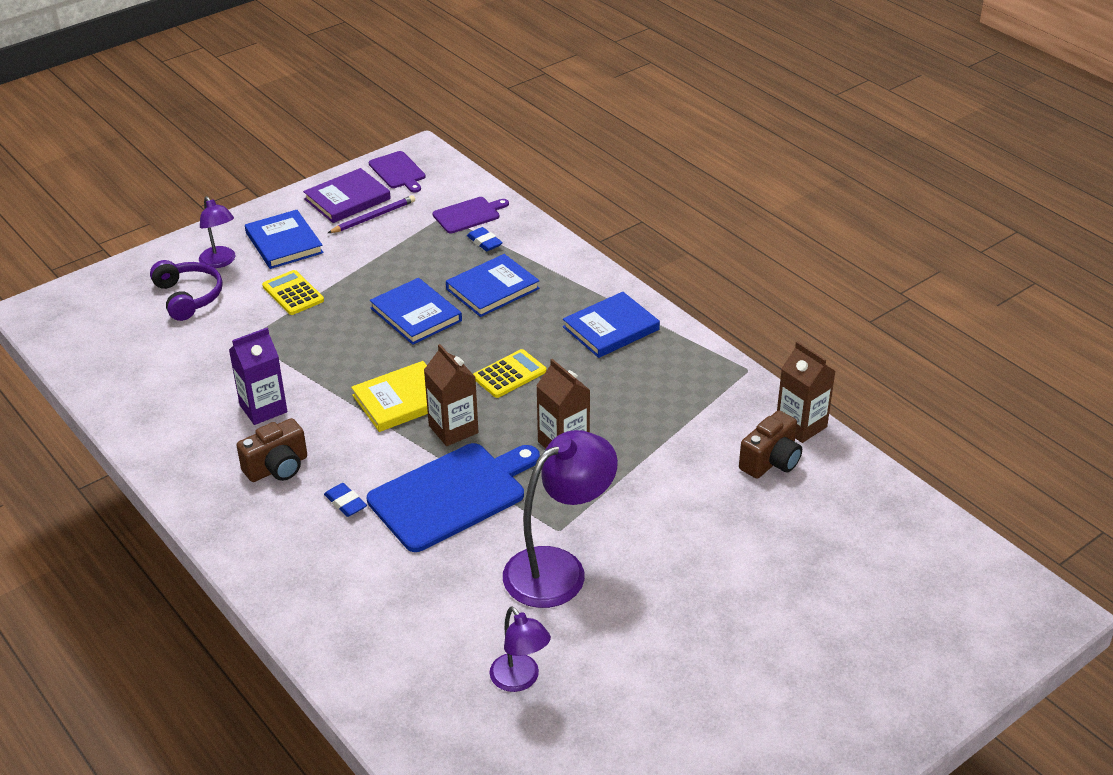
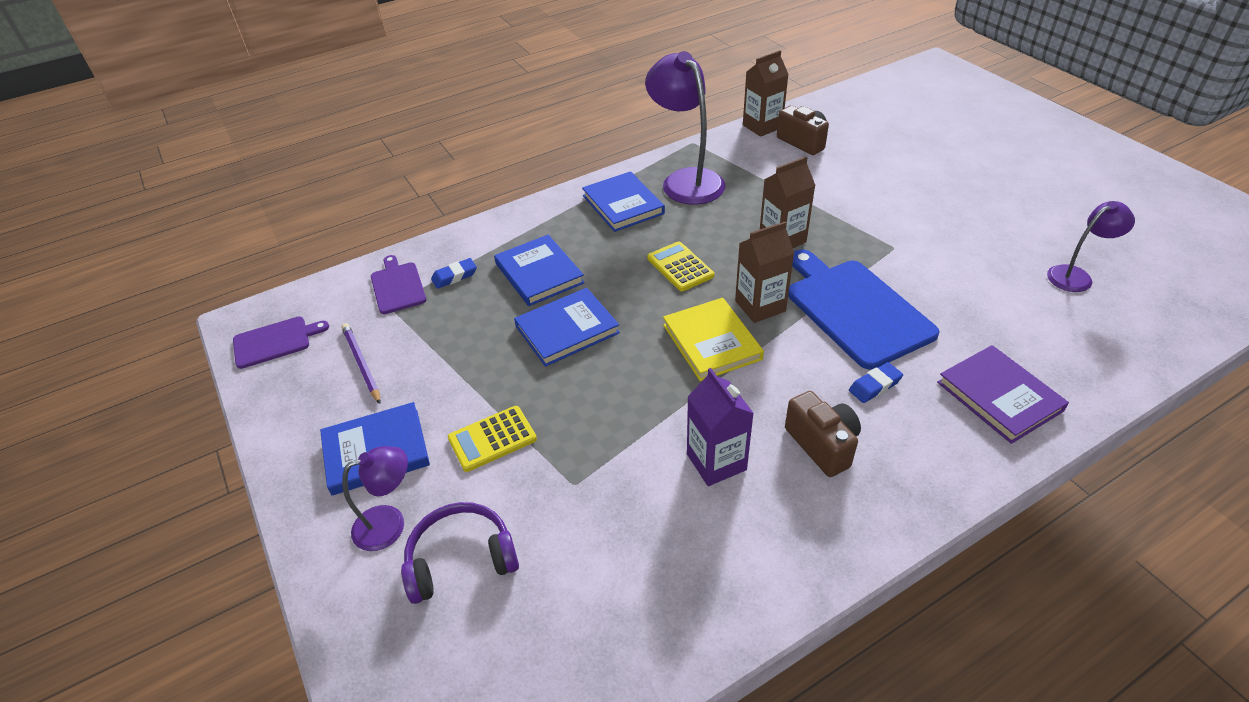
camera: 80 degrees left, 5 degrees up
purple book [303,168,391,223] -> purple book moved to [937,345,1069,444]
purple lamp [503,430,618,608] -> purple lamp moved to [645,51,725,205]

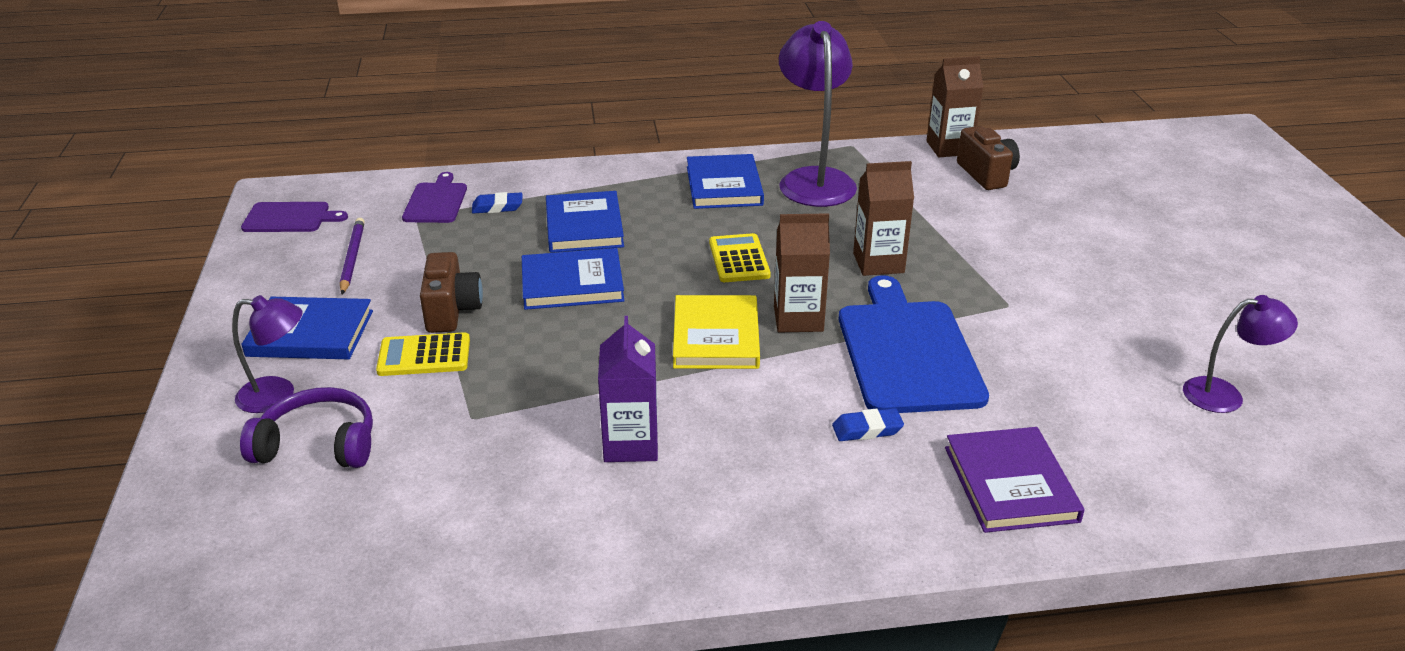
camera: 20 degrees right, 10 degrees down
brown camera [785,391,861,477] -> brown camera moved to [420,252,483,333]

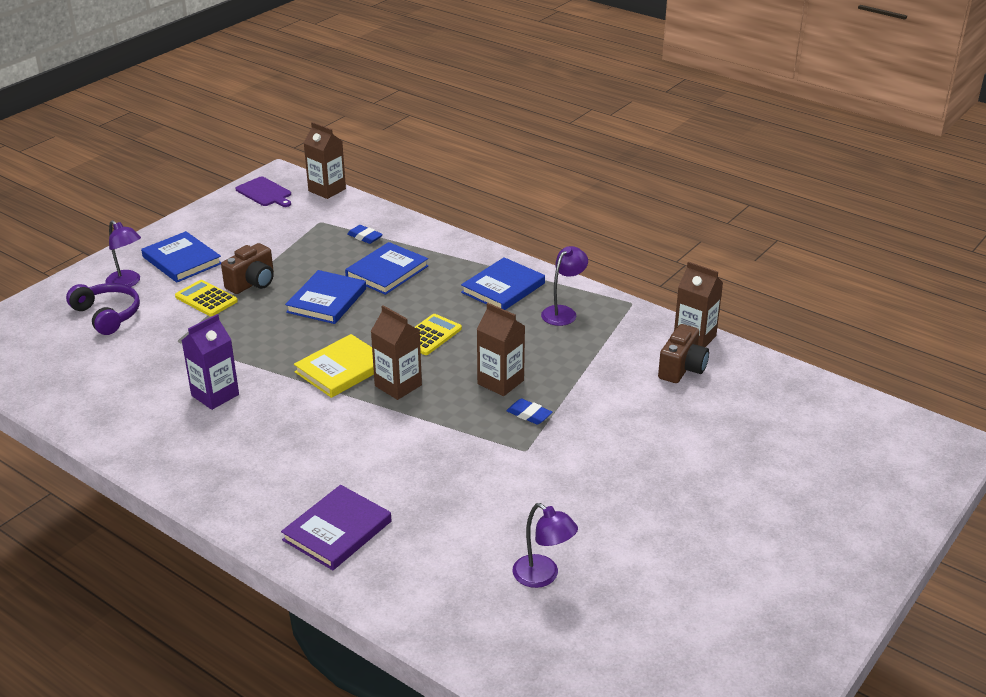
camera: 45 degrees right, 0 degrees up
purple pencil [340,218,365,294] -> none
purple cutting board [402,172,467,223] -> none
blue book [522,248,625,310] -> blue book turned 75 degrees clockwise [285,270,366,324]
purple lamp [779,21,857,207] -> purple lamp [541,246,588,326], size x0.56
blue eraser [832,408,904,441] -> blue eraser moved to [506,398,552,425]
blue cutting board [839,275,989,413] -> none
none -> brown carton [304,122,346,199]

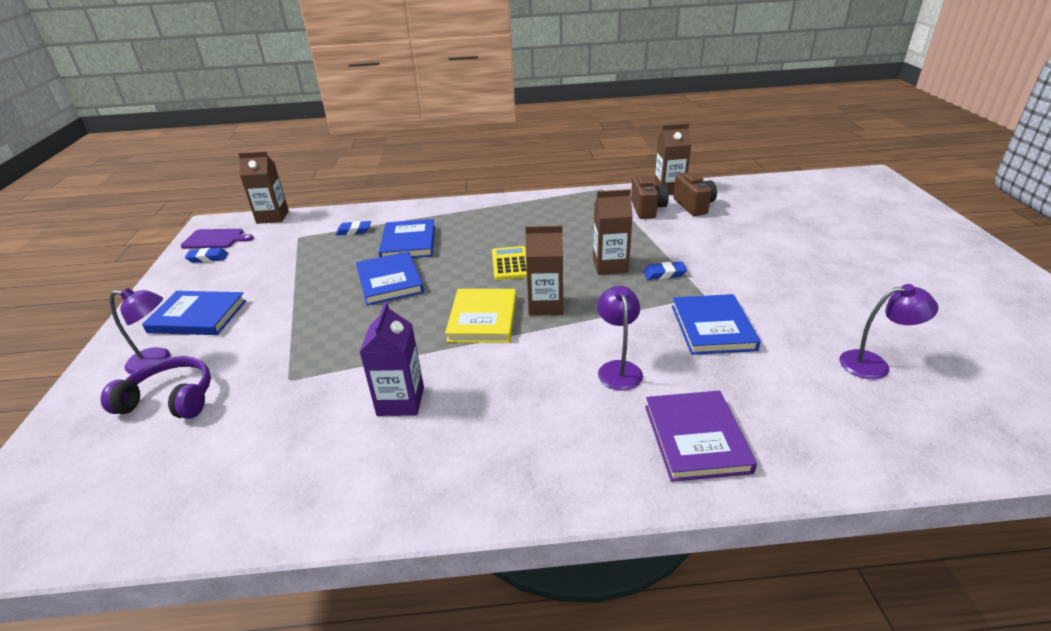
camera: 40 degrees left, 0 degrees up
yellow calculator [175,280,238,316] -> none
brown camera [221,243,274,294] -> brown camera moved to [631,175,669,219]
blue book [461,257,545,310] -> blue book moved to [672,294,761,355]
purple lamp [541,246,588,326] -> purple lamp moved to [597,286,643,390]
none -> blue eraser [185,248,228,263]

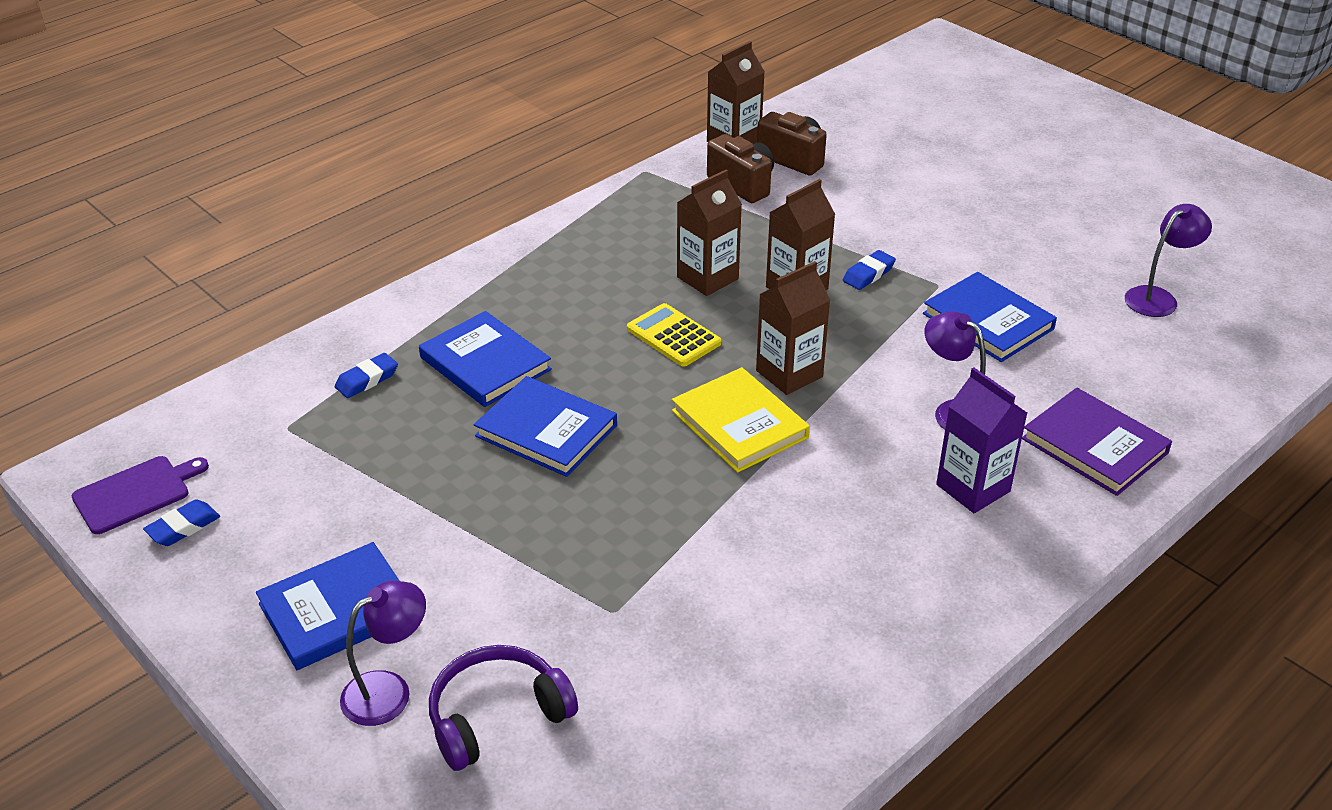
camera: 40 degrees left, 5 degrees up
brown carton [238,151,289,224] -> brown carton moved to [677,170,742,296]
purple carton [360,302,424,416] -> purple carton moved to [936,367,1027,513]

